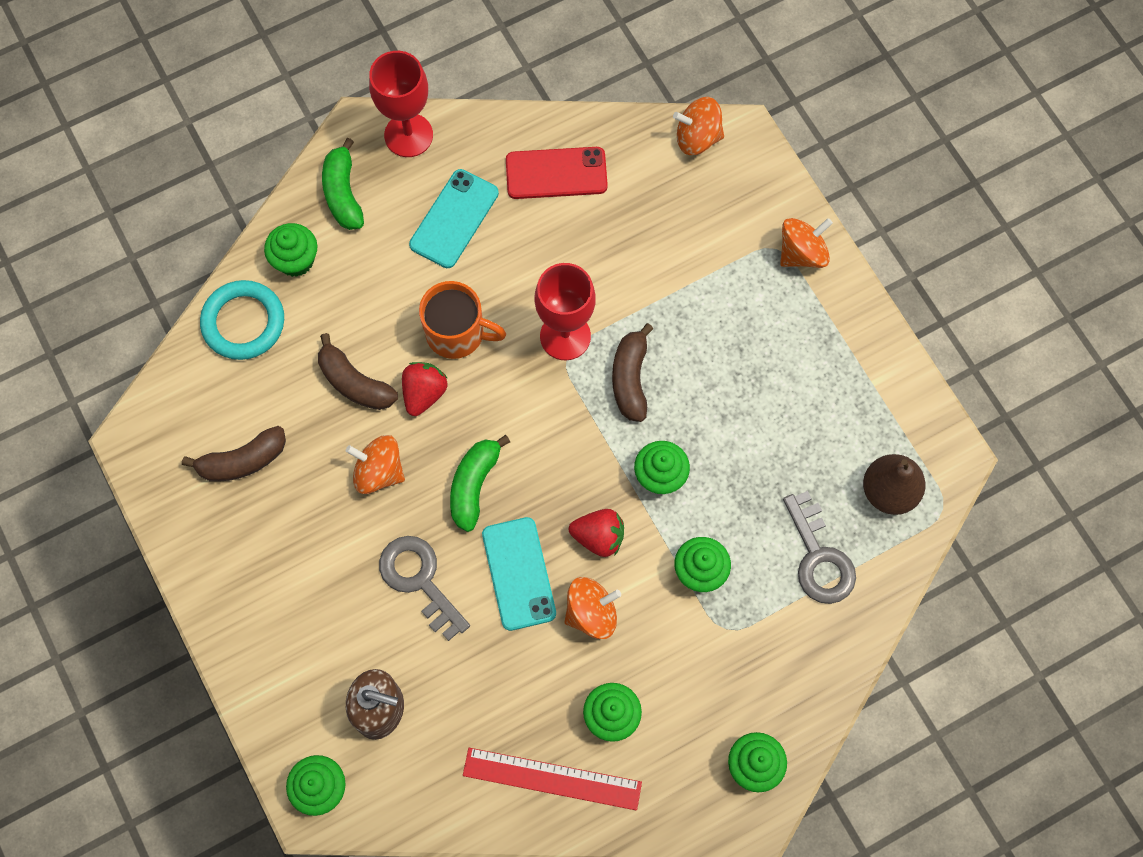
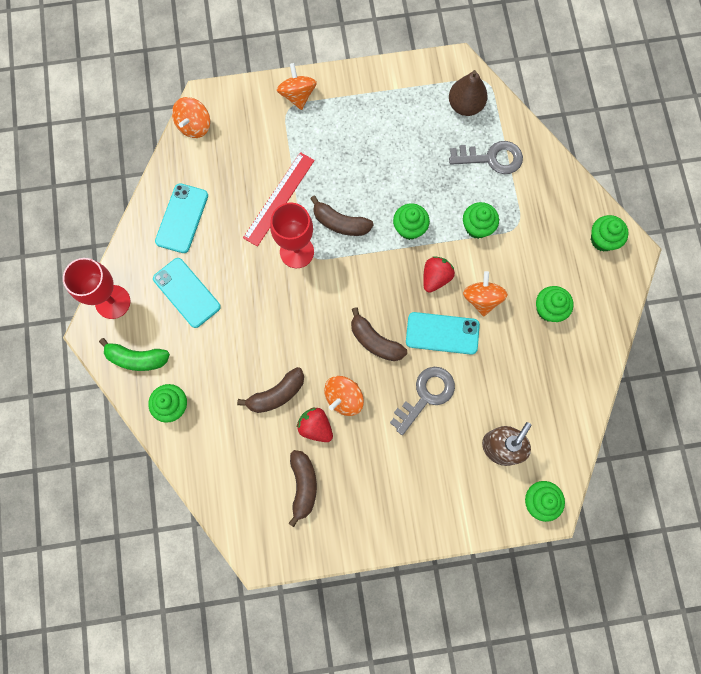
camera: 70 degrees left, 5 degrees up
turquoise ring [200,280,284,360] -> none
grey key [379,536,470,641] -> grey key turned 150 degrees clockwise [390,367,455,435]
red strawberry [402,362,448,416] -> red strawberry moved to [297,407,333,442]
orange mug [419,281,506,359] -> none
green banana [450,435,510,532] -> brown banana [351,307,407,361]
red ruler [463,748,642,810] -> red ruler moved to [243,152,315,247]
red phone [506,147,608,199] -> turquoise phone [155,183,208,253]

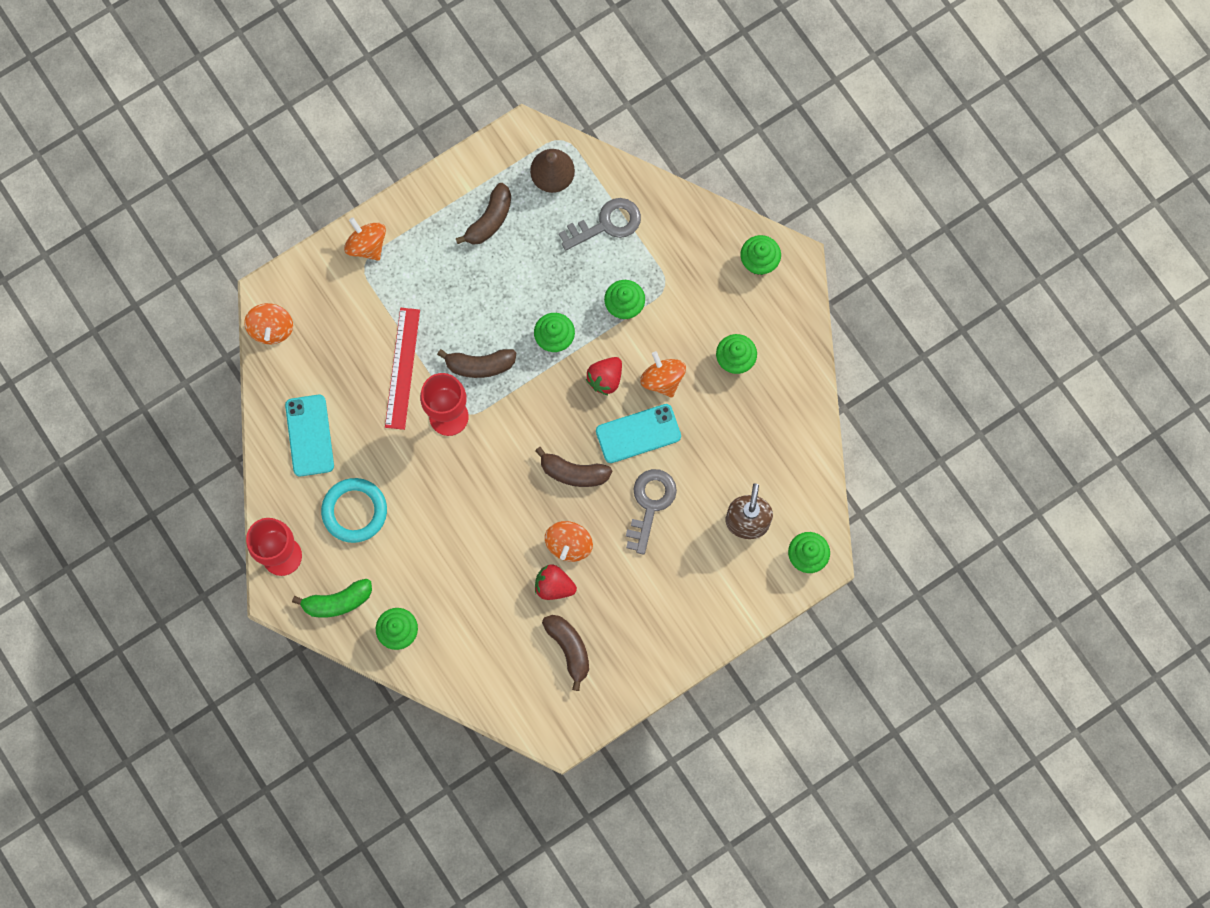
camera: 25 degrees left, 0 degrees up
turquoise phone [153,258,221,328] -> turquoise ring [321,478,387,543]
brown banana [237,367,304,413] -> brown banana moved to [456,183,511,245]
red strawberry [423,256,455,293] -> red strawberry turned 150 degrees counterclockwise [586,357,622,396]

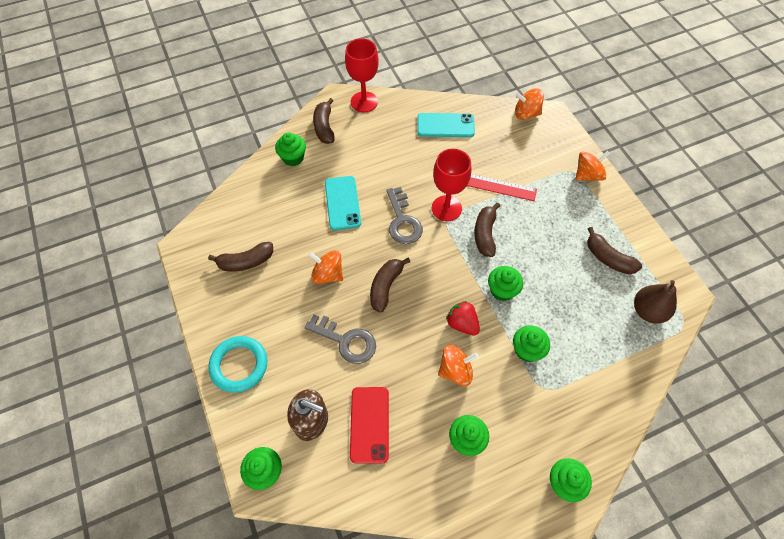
camera: 100 degrees right, 15 degrees down
green banana [292,579,372,618] -> brown banana [313,98,334,144]
turquoise ring [321,478,387,543] -> turquoise ring moved to [208,336,267,393]
red strawberry [535,564,577,600] -> none
grey key [559,198,641,251] -> grey key moved to [387,187,423,244]
turquoise phone [596,404,681,463] -> turquoise phone moved to [325,176,361,230]
none -> red phone [350,387,389,464]

